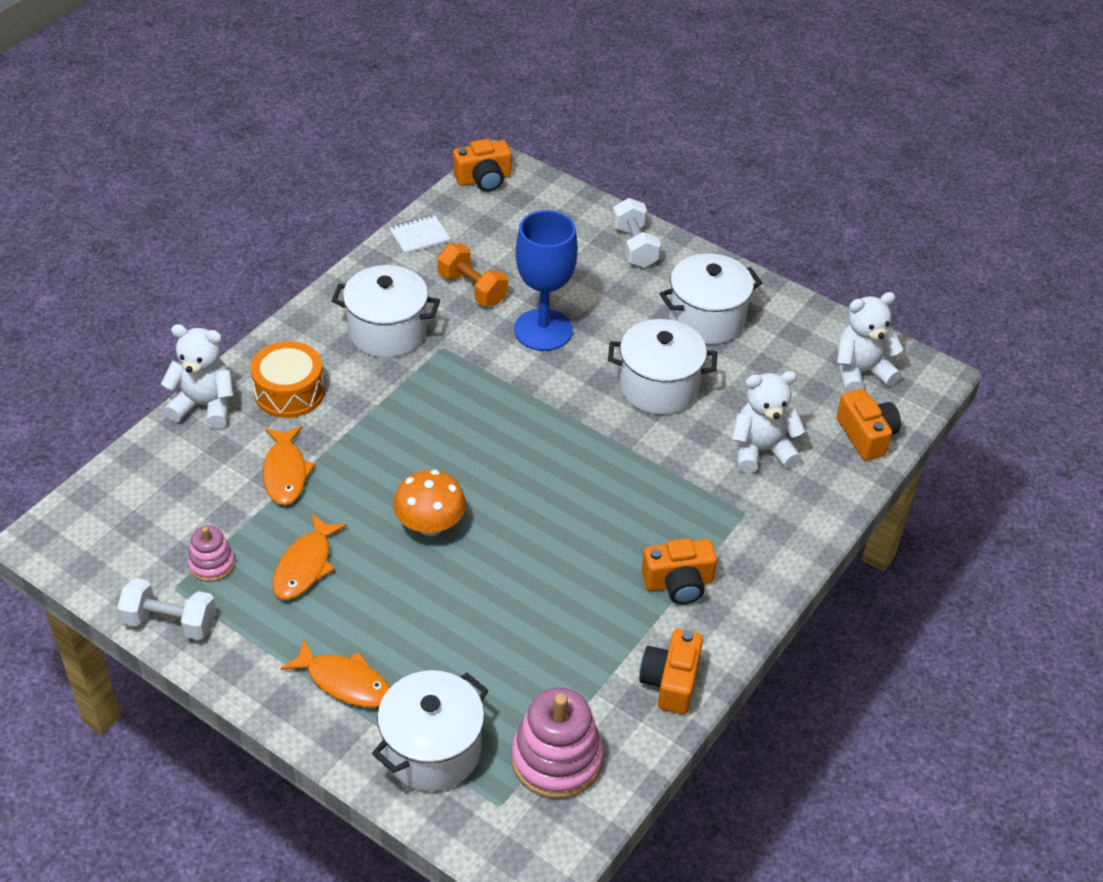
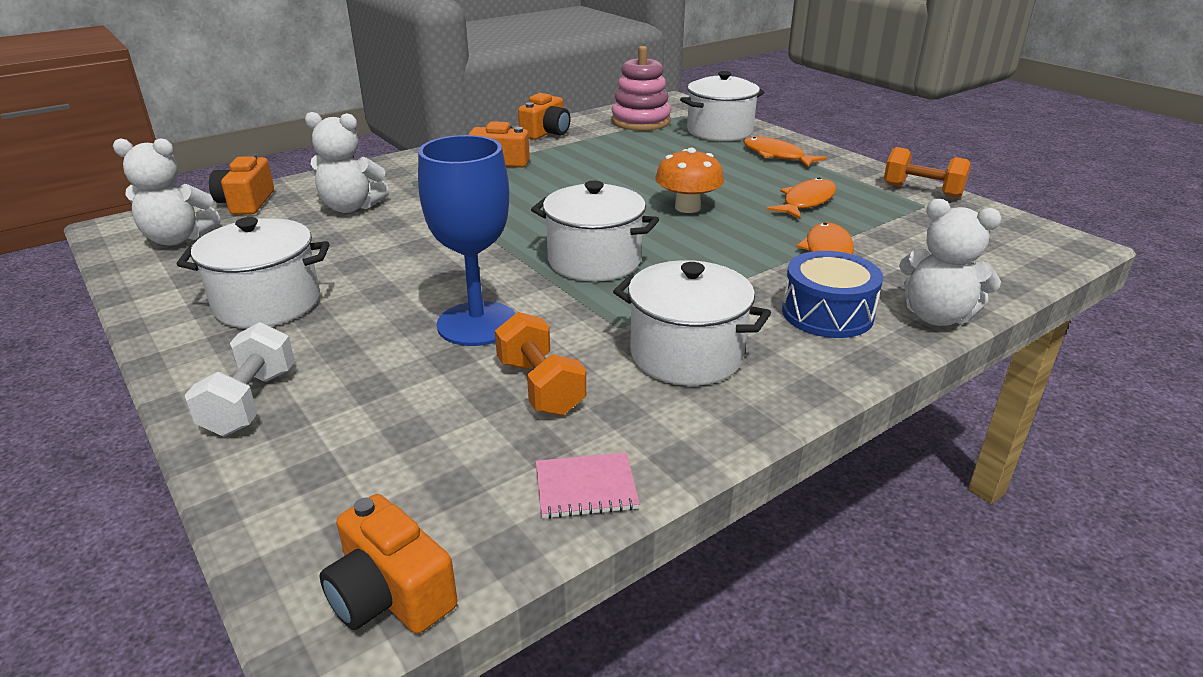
camera: 160 degrees left, 15 degrees down
white dumbbell [117,578,216,640] -> orange dumbbell [884,147,971,198]
pink stacking toy [188,526,235,582] -> none
orange drum [250,341,325,418] -> blue drum [782,251,883,338]
white notebook [389,215,450,254] -> pink notebook [536,452,639,519]
orange camera [453,139,512,192] -> orange camera turned 135 degrees counterclockwise [320,494,458,634]
white pot [608,319,717,415] -> white pot moved to [531,181,659,281]

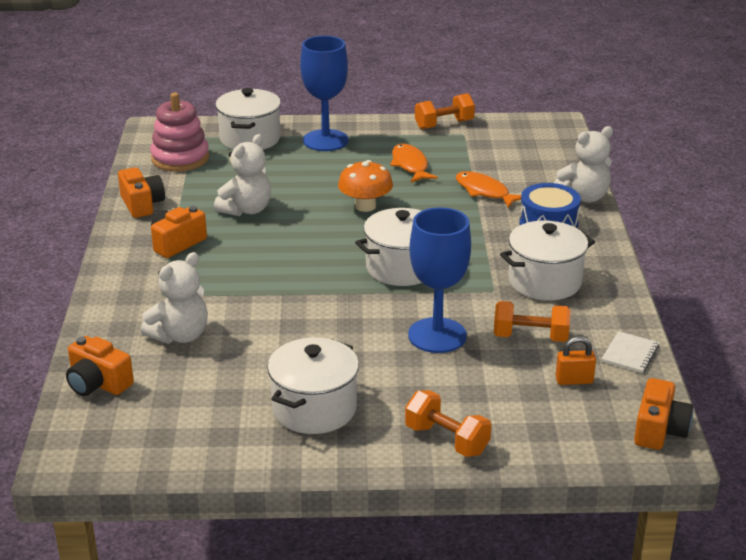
camera: 55 degrees left, 0 degrees up
white teddy bear [113,138,220,246] -> white teddy bear moved to [214,134,271,216]
white dumbbell [185,322,295,436] -> orange dumbbell [405,390,491,457]
orange camera [320,494,458,634] -> orange camera turned 60 degrees counterclockwise [634,378,693,450]
pink notebook [536,452,639,519] -> white notebook [602,331,659,373]
orange fish [743,137,826,167] -> blue goblet [300,36,349,151]
none -> orange padlock [555,336,596,385]

